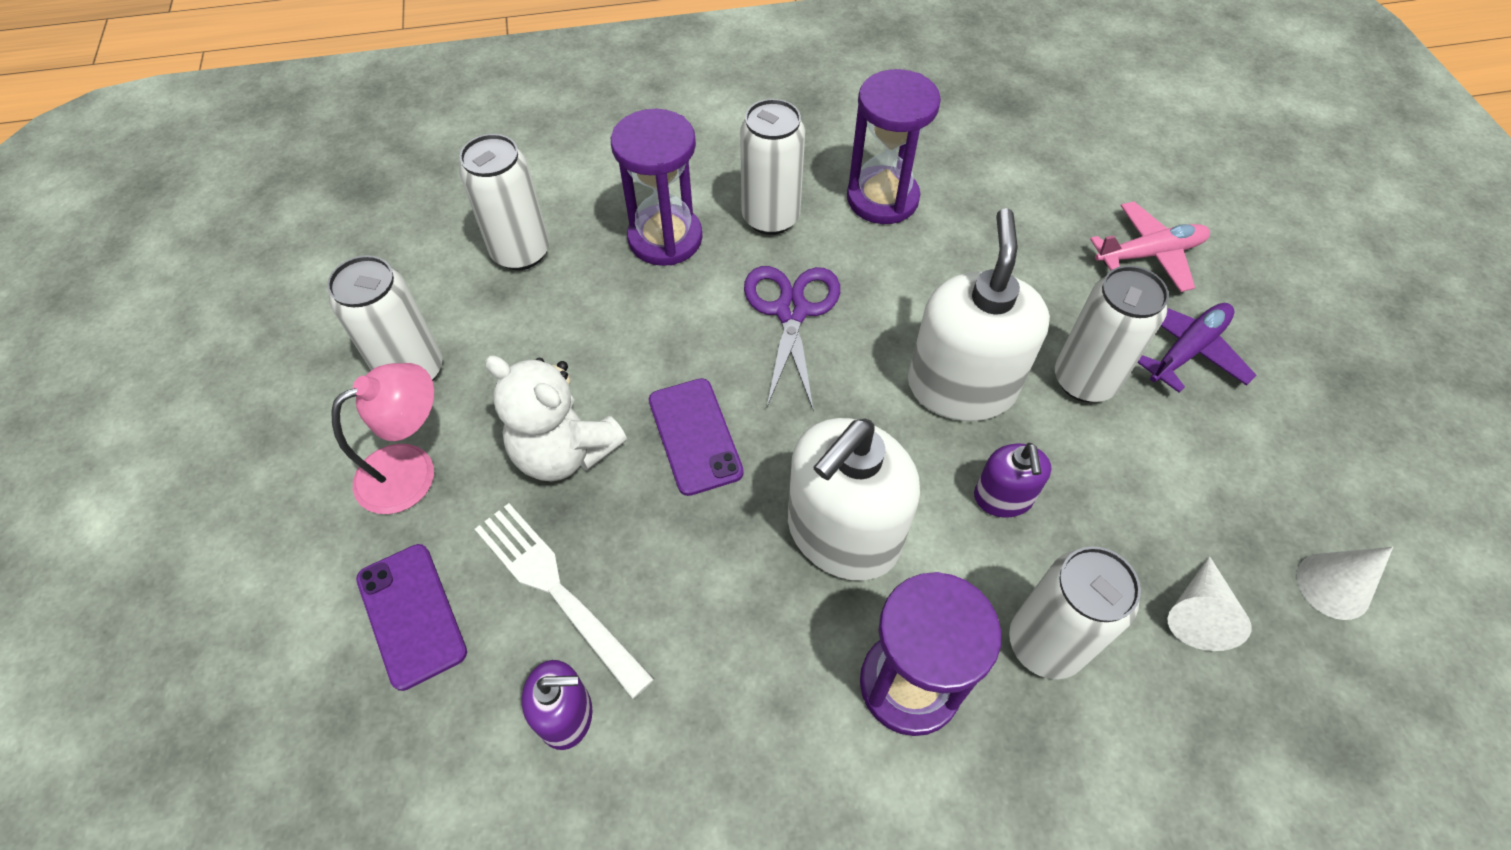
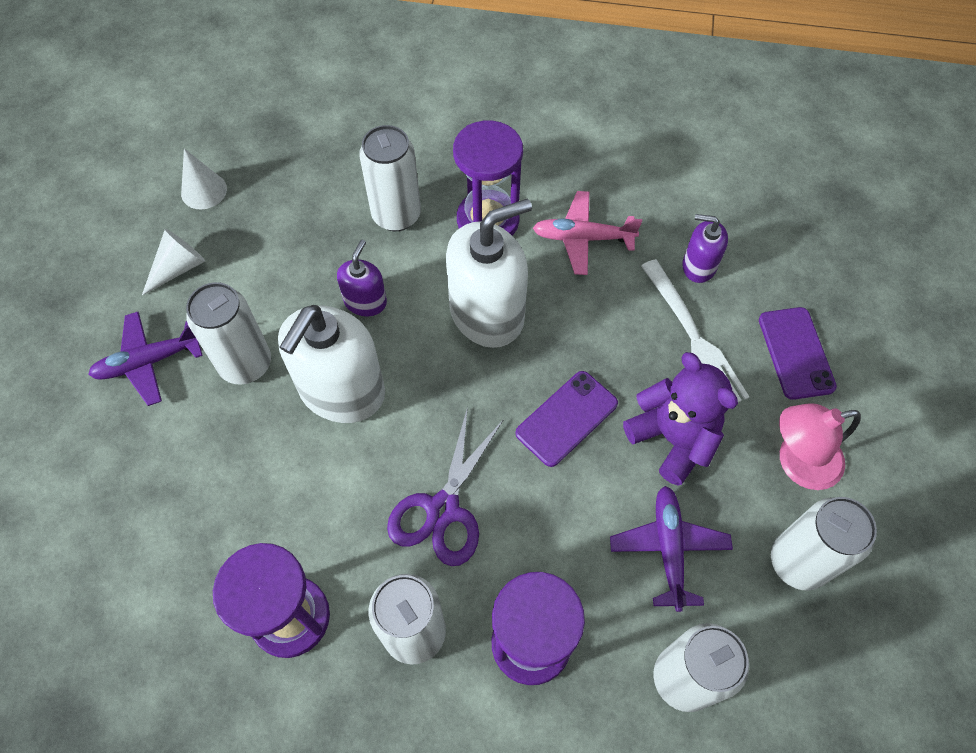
camera: 160 degrees left, 5 degrees up
white teddy bear [485,356,627,481] -> purple teddy bear [623,352,738,486]
purple phone [649,378,744,496] -> purple phone turned 45 degrees clockwise [515,371,618,467]
pink plane [1090,201,1210,292] -> pink plane moved to [533,191,642,275]
white cone [1168,556,1252,651] -> white cone moved to [142,229,205,295]
none -> purple plane [610,486,733,612]

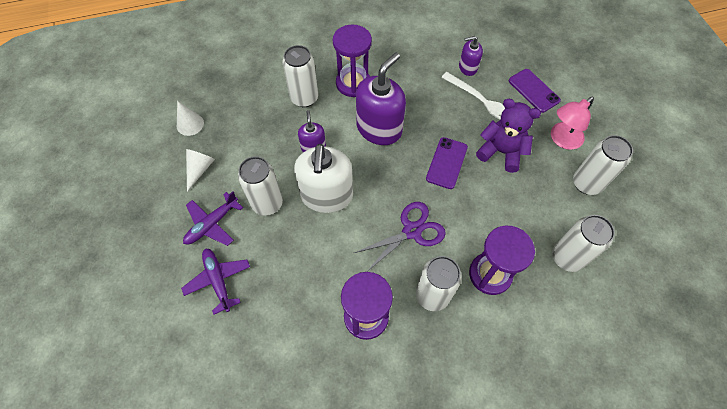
camera: 25 degrees left, 0 degrees up
purple scissors [387,407,504,566] -> purple scissors turned 120 degrees counterclockwise [354,202,446,271]
white soap dispenser [446,198,532,348] -> purple soap dispenser [356,53,406,145]
pink plane [533,191,642,275] -> none
purple plane [610,486,733,612] -> purple plane moved to [181,249,250,315]

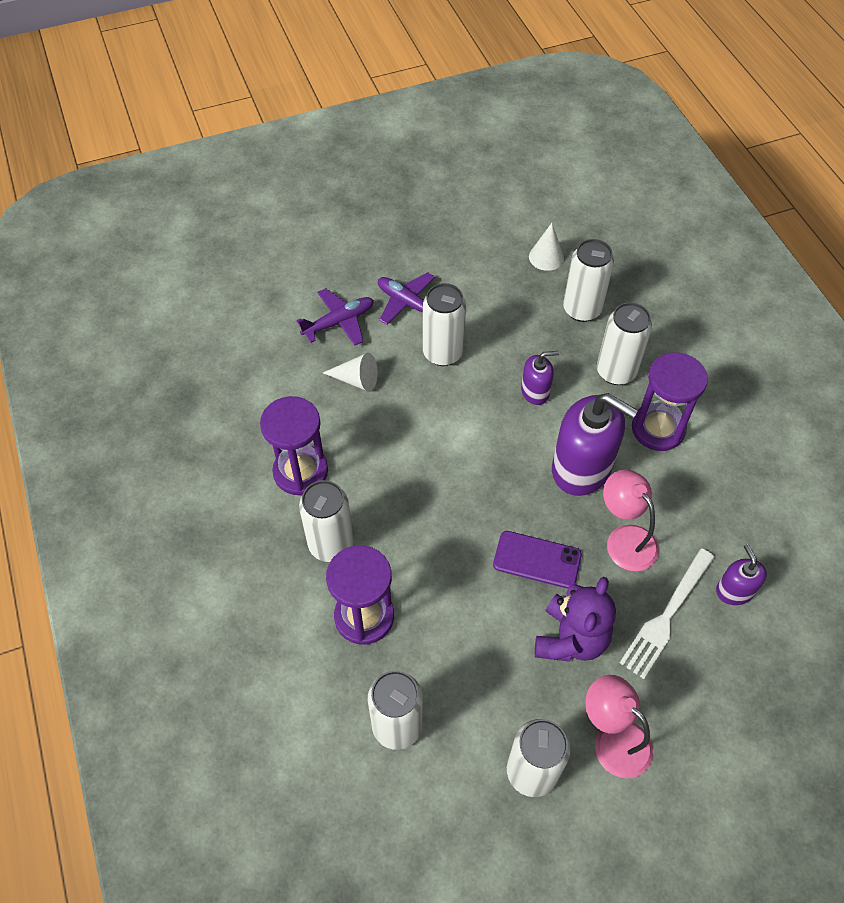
camera: 85 degrees right, 5 degrees down
white cone [186,149,215,192] -> white cone moved to [323,353,377,392]
white soap dispenser [294,144,353,213] -> none
purple scissors [354,202,446,271] -> none
purple phone [509,69,561,113] -> none
none -> white can [563,239,614,322]
none -> pink lamp [603,469,659,571]

